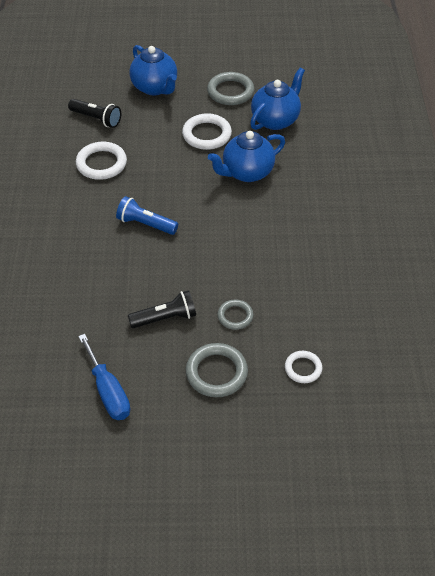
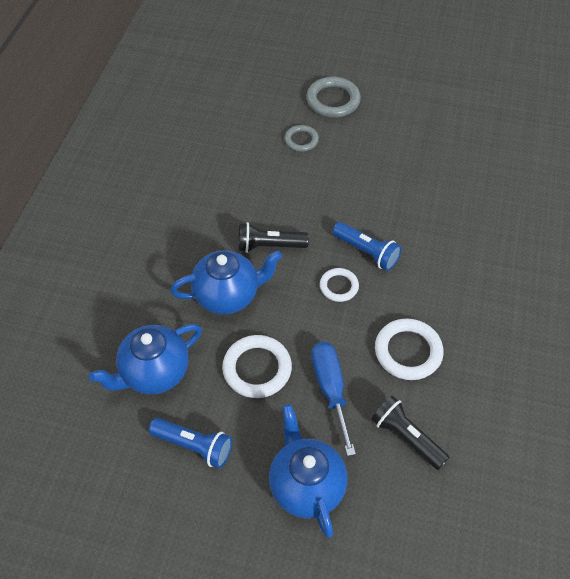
camera: 165 degrees left, 5 degrees up
blue screwdriver [78,334,130,420] -> blue screwdriver moved to [312,342,356,456]
black flashlight [128,290,196,328] -> black flashlight moved to [238,222,309,253]
grey ring [207,72,254,105] -> blue flashlight [149,418,232,469]
white ring [285,351,322,383] -> white ring moved to [320,268,359,302]

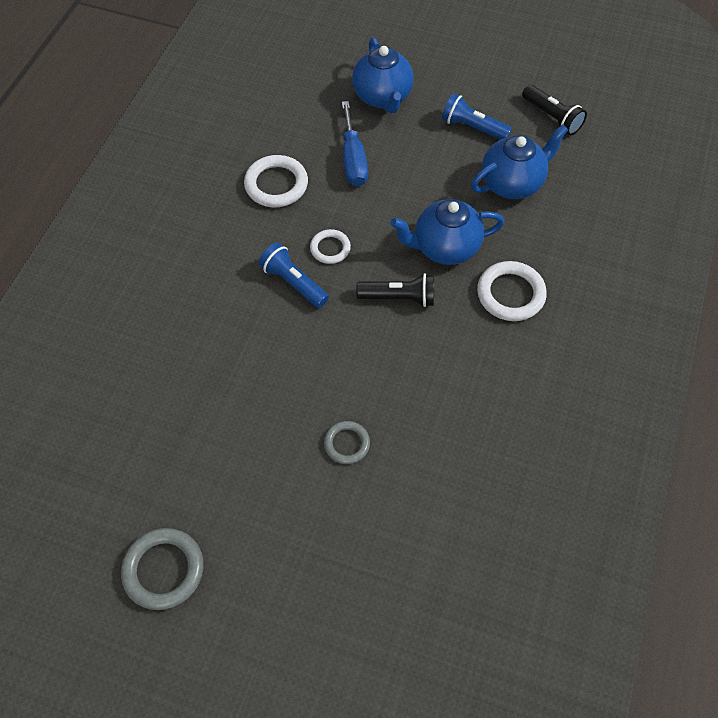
camera: 175 degrees left, 5 degrees up
white ring [222,335,292,398] -> white ring moved to [477,261,547,321]
grey ring [306,77,361,117] -> grey ring moved to [121,528,204,610]
black flashlight [371,396,450,470] -> black flashlight moved to [522,85,587,135]

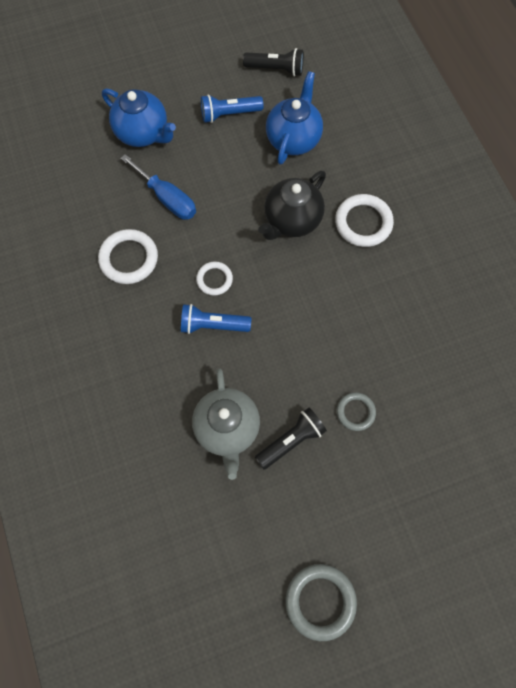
camera: 40 degrees left, 10 degrees up
black flashlight [356,273,434,307] -> black flashlight moved to [255,407,327,469]
blue teapot [390,199,504,265] -> black teapot [258,171,326,240]
none -> grey teapot [192,369,260,480]

